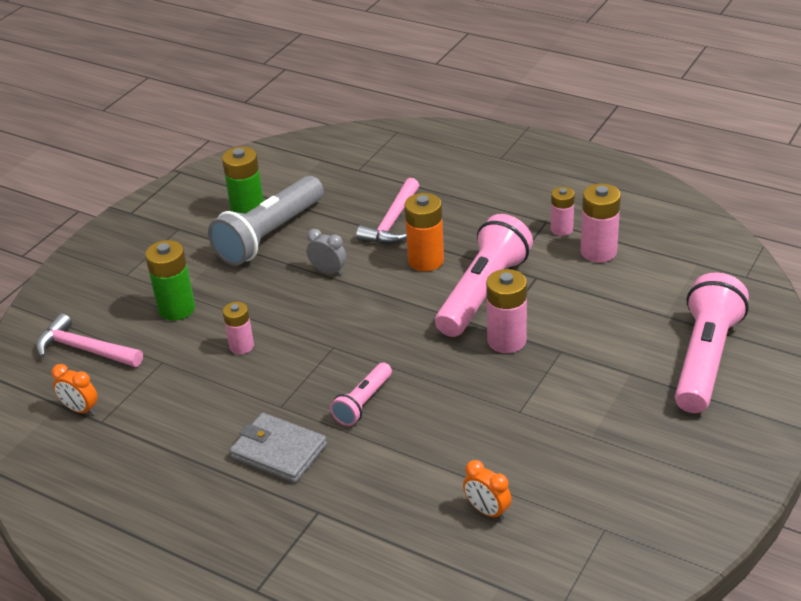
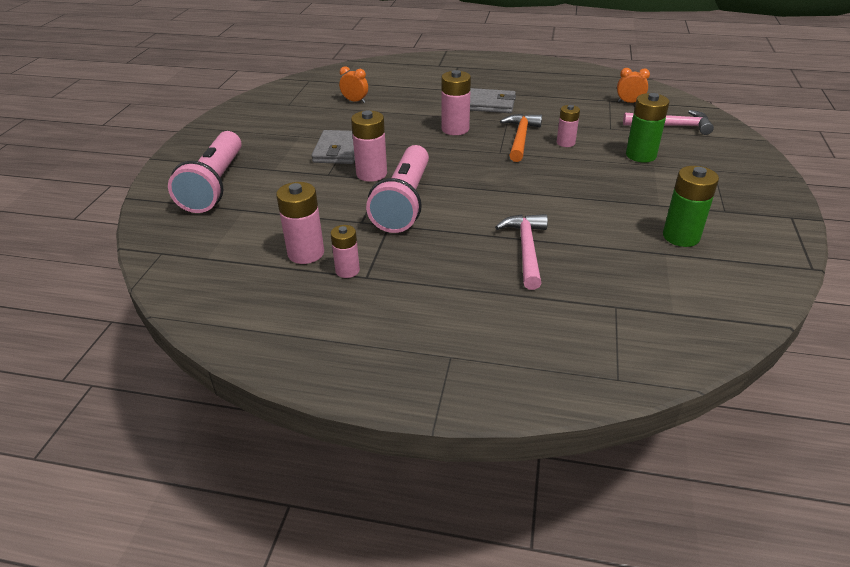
camera: 160 degrees right, 0 degrees up
grey flashlight [208,176,324,266] -> none
grey clock [307,229,346,276] -> none
pink flashlight [330,363,392,426] -> pink battery [442,70,471,135]
orange battery [404,193,444,271] -> none
none -> grey wallet [312,130,355,164]
none -> orange hammer [500,114,542,162]

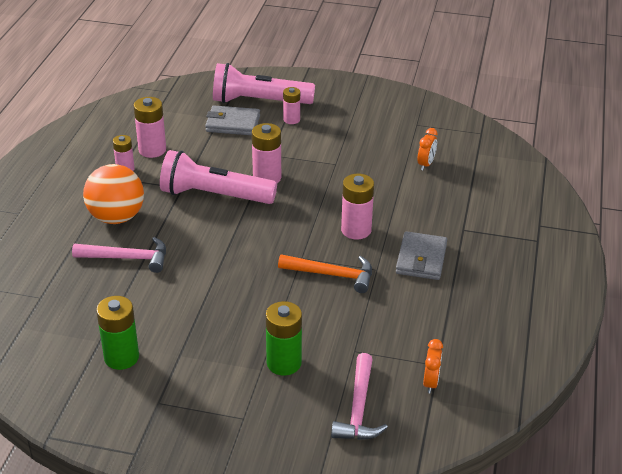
camera: 90 degrees right, 0 degrees up
grey wallet [312,130,355,164] -> grey wallet moved to [205,106,260,135]
pink battery [557,105,580,147] -> pink battery moved to [283,87,300,124]
none -> orange ball [83,164,144,224]

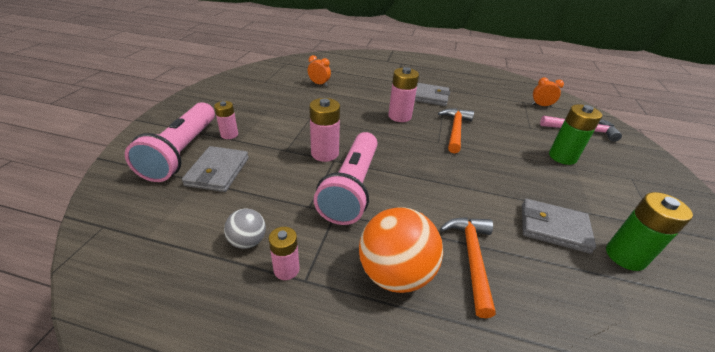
camera: 90 degrees left, 0 degrees up
pink hammer [72,237,166,273] -> orange hammer [440,217,496,318]
pink battery [133,97,166,158] -> grey ball [224,209,266,249]
none -> grey wallet [522,199,596,254]

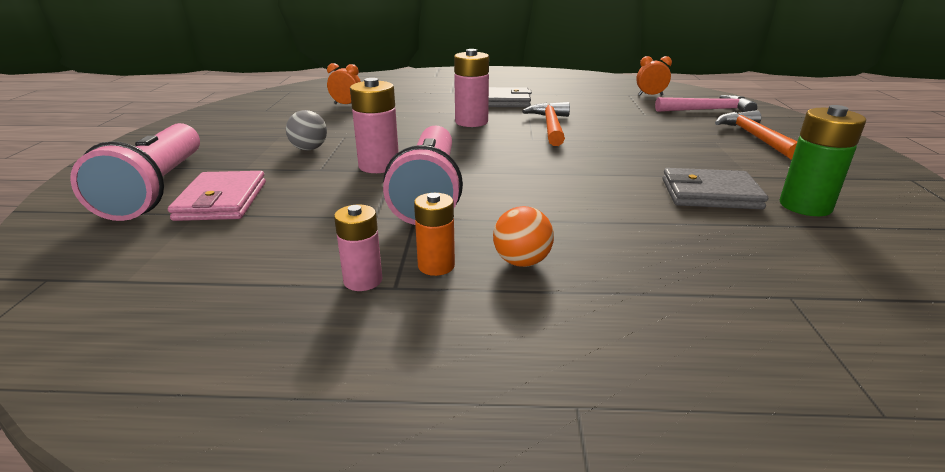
camera: 10 degrees left, 10 degrees down
grey wallet [182,146,249,192] -> pink wallet [168,171,266,221]
pink battery [214,101,238,139] -> none
grey ball [224,209,266,249] -> grey ball moved to [286,110,327,150]
orange ball [359,207,443,293] -> orange ball [493,206,554,267], size x0.53
orange hammer [440,217,496,318] -> orange hammer moved to [715,110,797,160]
green battery [549,104,602,165] -> none
none -> orange battery [414,193,455,276]

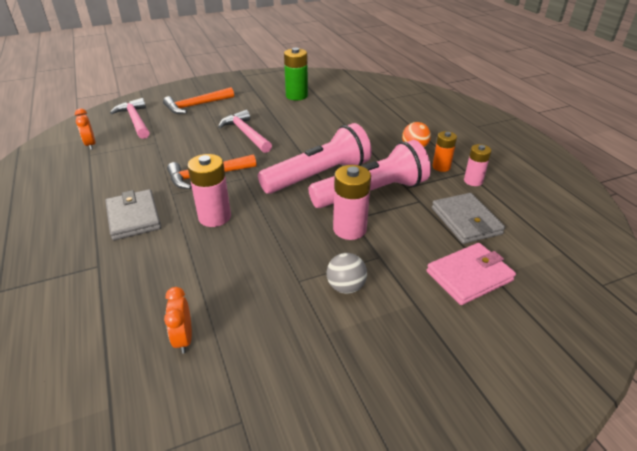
camera: 115 degrees left, 10 degrees up
pink flashlight [70,123,200,221] -> pink flashlight moved to [258,123,372,194]
grey wallet [662,168,768,209] -> grey wallet moved to [432,193,505,244]
none -> pink hammer [218,110,272,153]

